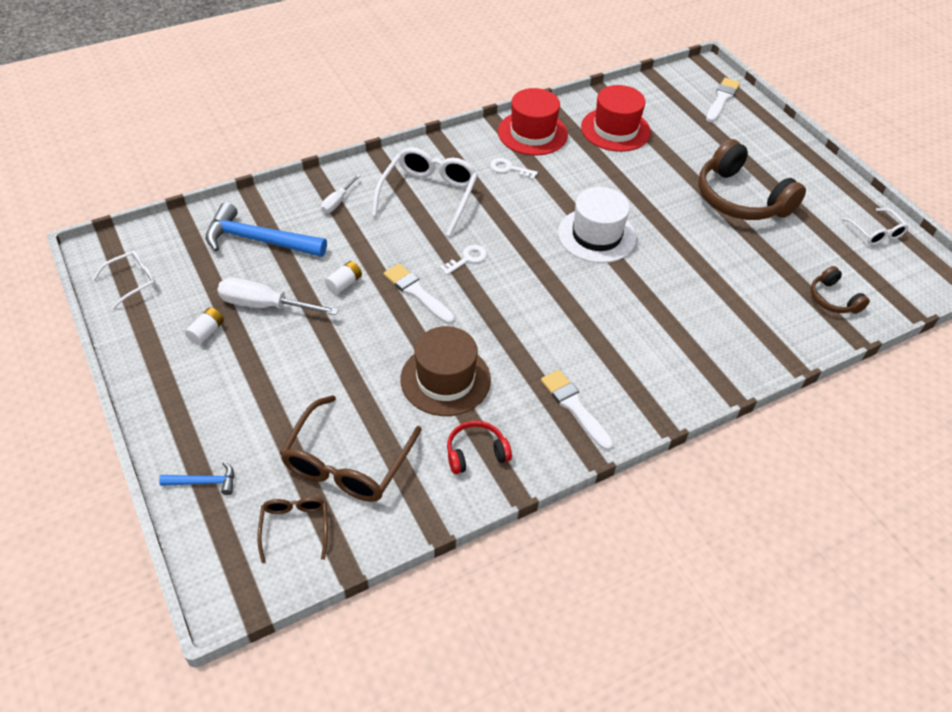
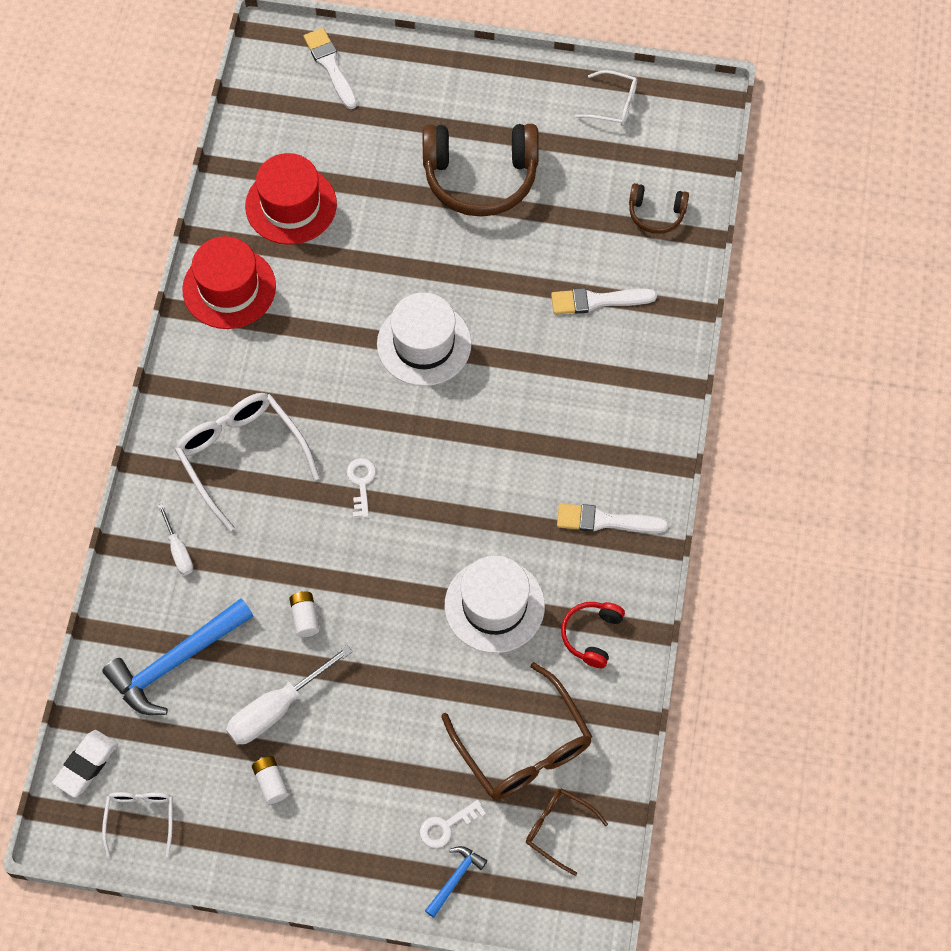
camera: 50 degrees left, 15 degrees up
white brush [384,263,455,324] -> white brush moved to [551,288,657,314]
brown hat [400,326,491,416] -> white hat [444,556,545,653]
white key [490,158,538,180] -> white key moved to [420,800,486,848]
none -> white eraser [52,730,117,797]

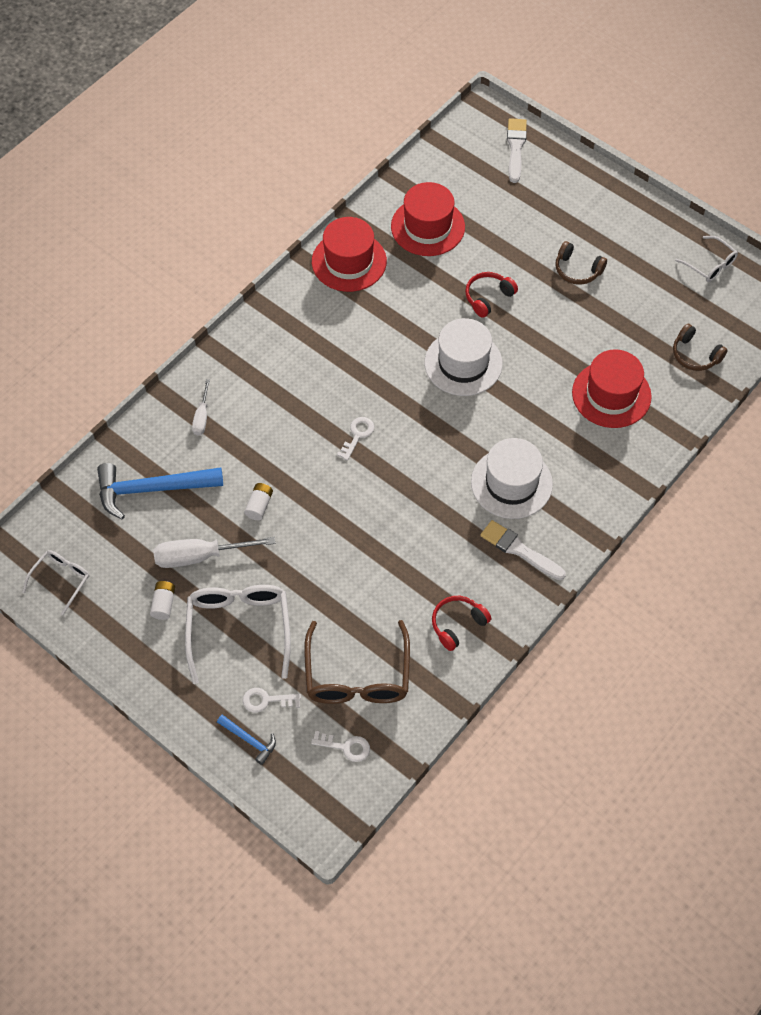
camera: 30 degrees right, 5 degrees down
white eraser [52,730,117,797] -> none
white glasses [175,393,320,532] -> white glasses moved to [185,585,291,684]
brown headphones [423,124,539,217] -> brown headphones [555,241,607,285], size x0.50
blue hammer [425,846,487,918] -> blue hammer turned 60 degrees clockwise [217,715,276,765]
white hat [444,556,545,653] -> white hat moved to [471,438,553,519]
brown glasses [526,788,608,876] -> white key [311,731,370,762]
white brush [551,288,657,314] -> red hat [572,349,652,428]
none -> red headphones [465,272,518,318]

